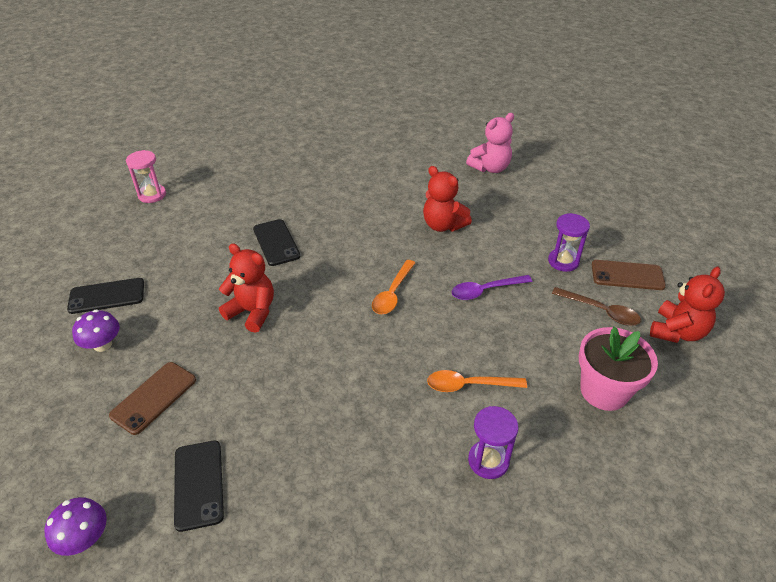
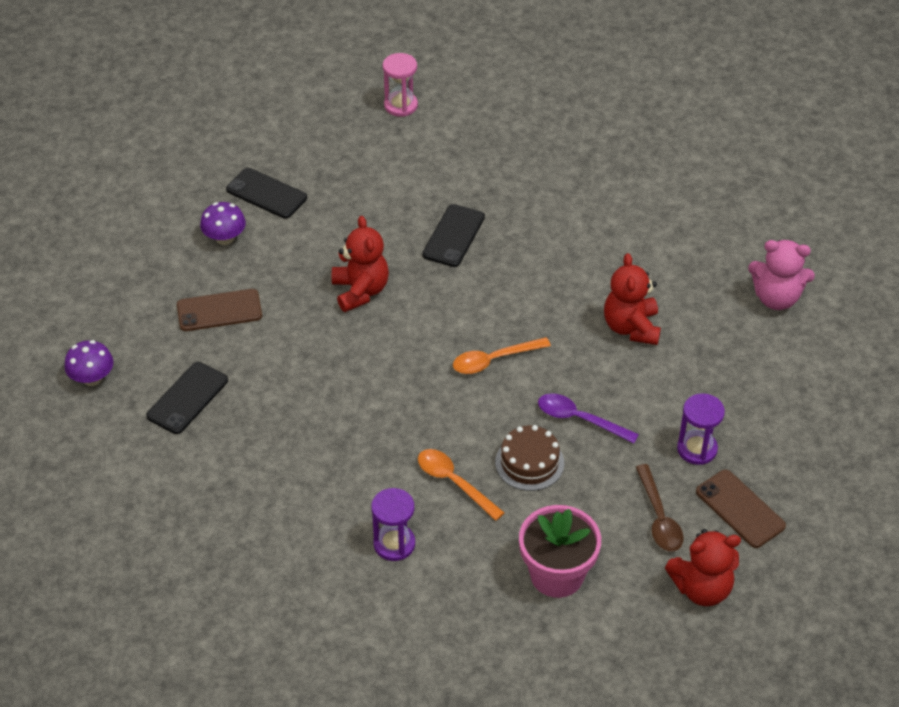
camera: 45 degrees right, 5 degrees up
none -> brown cake [495,425,564,491]

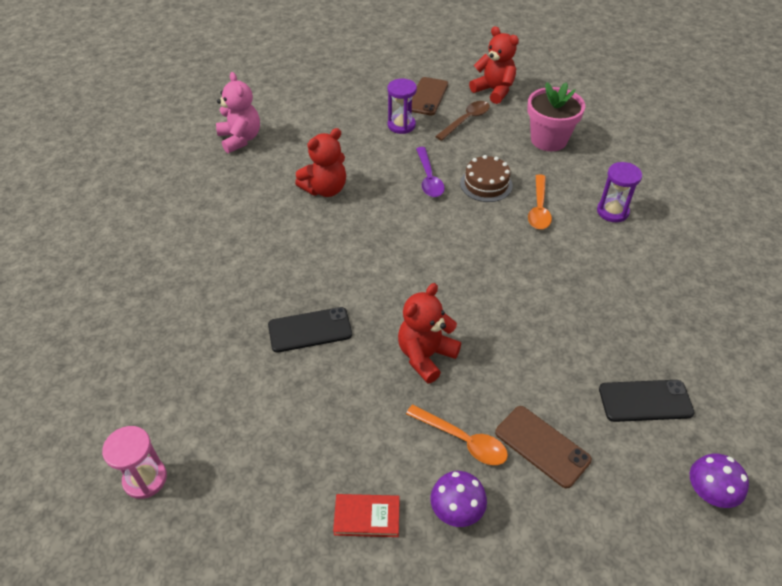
camera: 125 degrees left, 0 degrees up
black phone [226,168,307,218] -> red book [333,494,400,537]
orange spoon [453,337,551,374] -> orange spoon moved to [406,404,508,465]

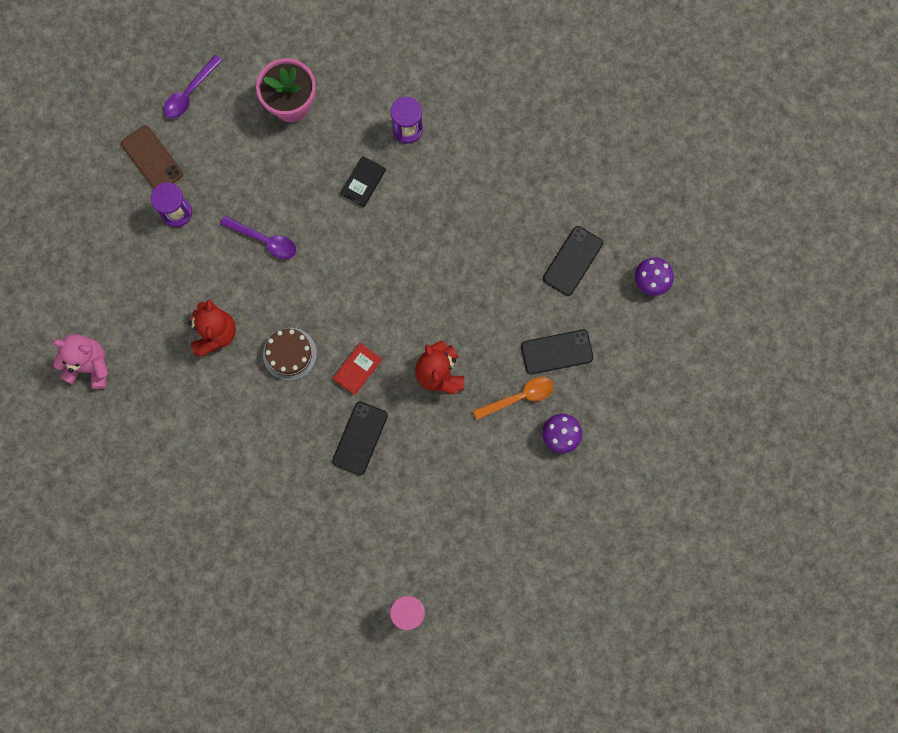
camera: 55 degrees left, 30 degrees up
red book [333,494,400,537] -> red book moved to [333,343,382,395]
brown spoon [435,101,490,141] -> none
brown cake [460,155,513,202] -> brown cake moved to [263,328,317,381]
red teddy bear [469,27,519,104] -> purple spoon [164,55,222,119]
brown phone [495,406,592,488] -> black phone [521,330,594,374]
orange spoon [528,174,552,229] -> black book [341,156,386,207]

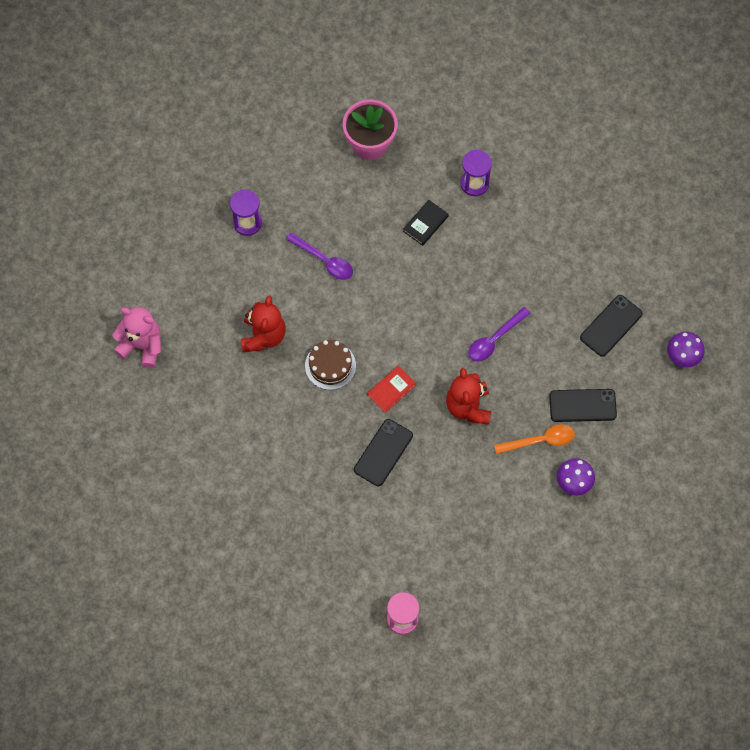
camera: 10 degrees right, 10 degrees down
brown phone [121,125,183,188] -> none
purple spoon [164,55,222,119] -> purple spoon moved to [468,307,531,362]

